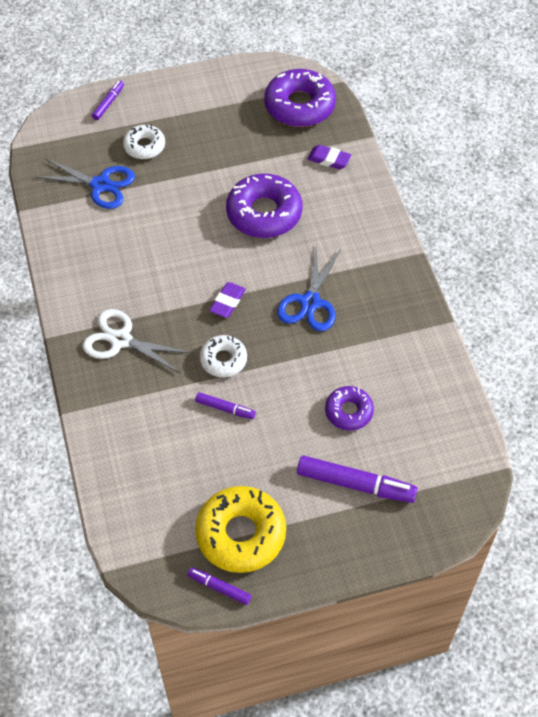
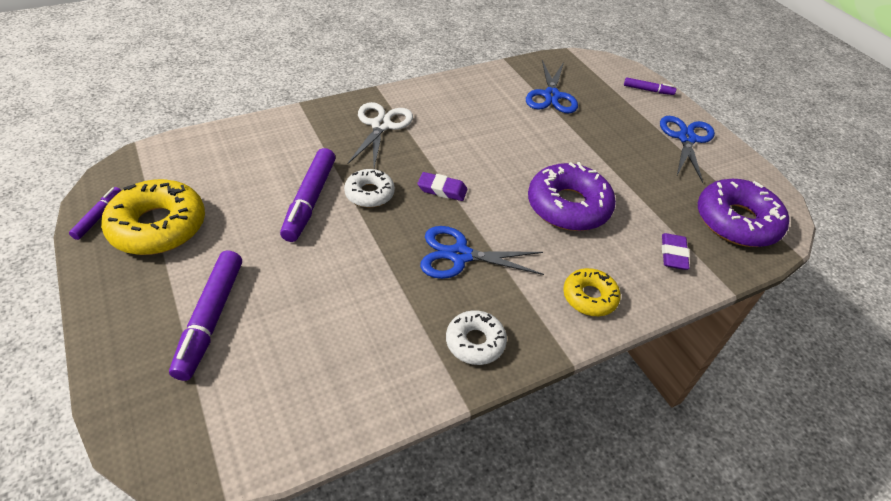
camera: 75 degrees right, 10 degrees down
white donut [123,124,165,159] -> white donut moved to [446,310,507,365]
purple marker [195,392,256,419] -> purple marker [280,148,335,242], size x1.86
purple donut [325,386,374,430] -> none
none -> yellow donut [563,268,621,316]
none -> blue scissors [660,116,715,183]

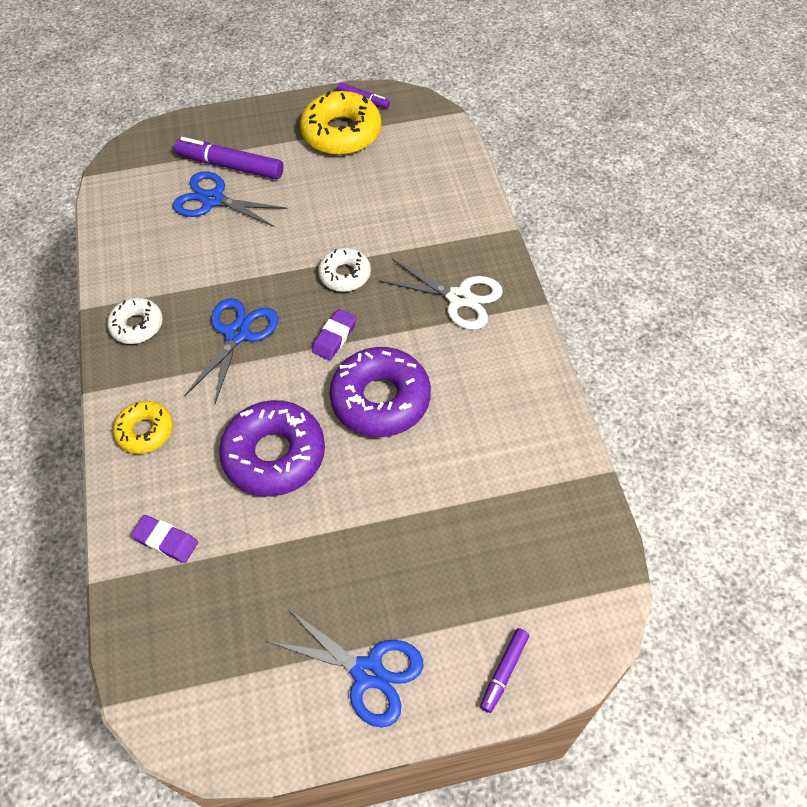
camera: 110 degrees right, 10 degrees up
purple marker [280,148,335,242] -> none
blue scissors [526,60,578,113] -> blue scissors moved to [173,171,287,227]
purple donut [698,179,789,247] -> purple donut moved to [329,347,431,437]

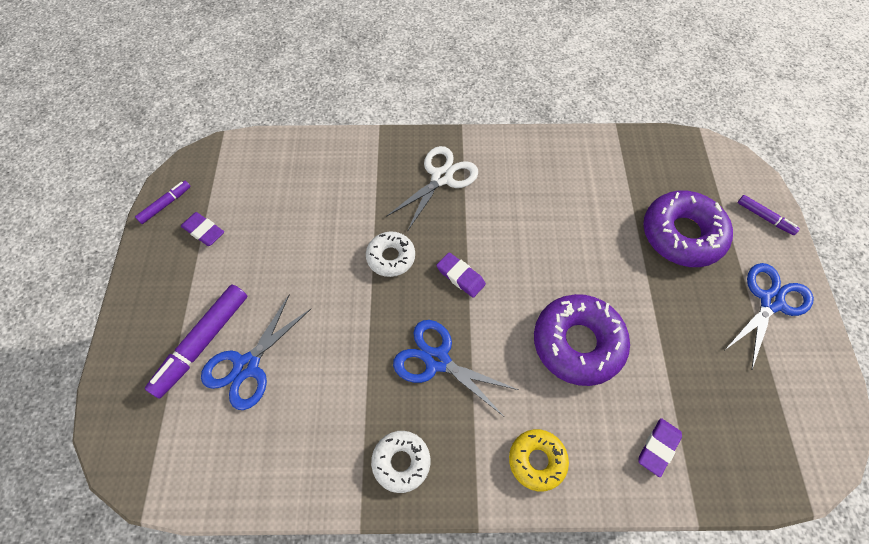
camera: 80 degrees left, 5 degrees up
yellow donut [300,91,381,155] -> purple eraser [181,212,224,246]
purple donut [329,347,431,437] -> purple donut moved to [643,190,733,267]

